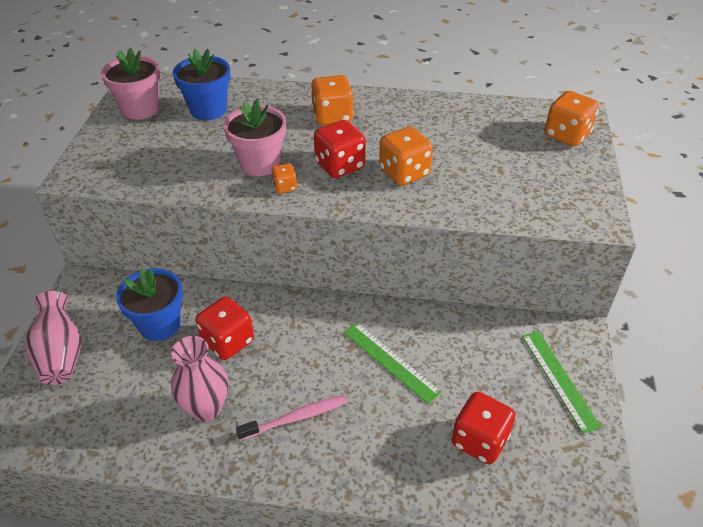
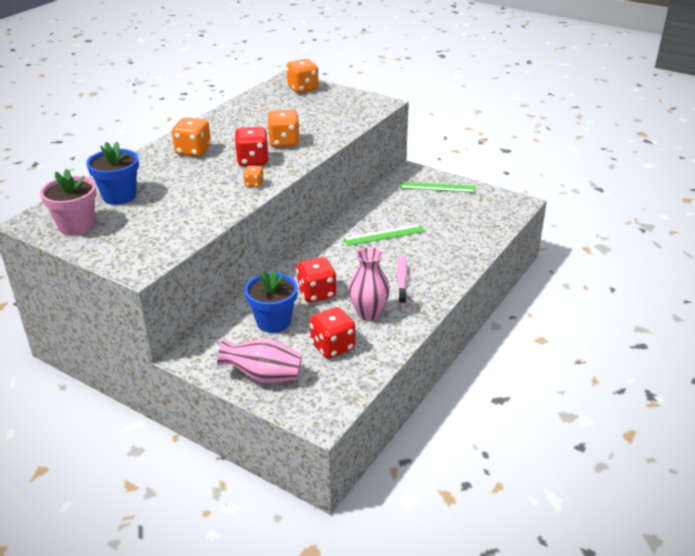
camera: 65 degrees left, 10 degrees down
pink flower pot [223,99,286,176] -> none
red dice [452,392,515,464] -> red dice moved to [310,307,355,359]

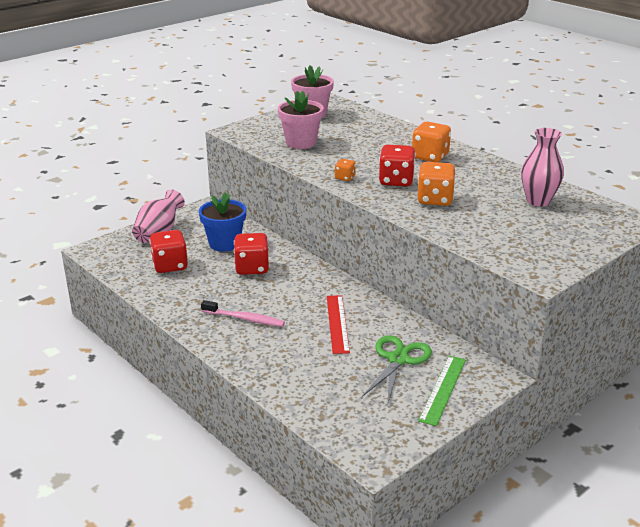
camera: 105 degrees right, 5 degrees down
blue flower pot [86,142,139,205] -> none
orange dice [286,59,319,93] -> none
green ruler [343,224,425,246] -> red ruler [327,295,350,354]
pink vase [349,247,390,321] -> pink vase moved to [521,128,564,207]
none -> pink flower pot [278,91,324,149]
none -> green scissors [362,335,432,402]

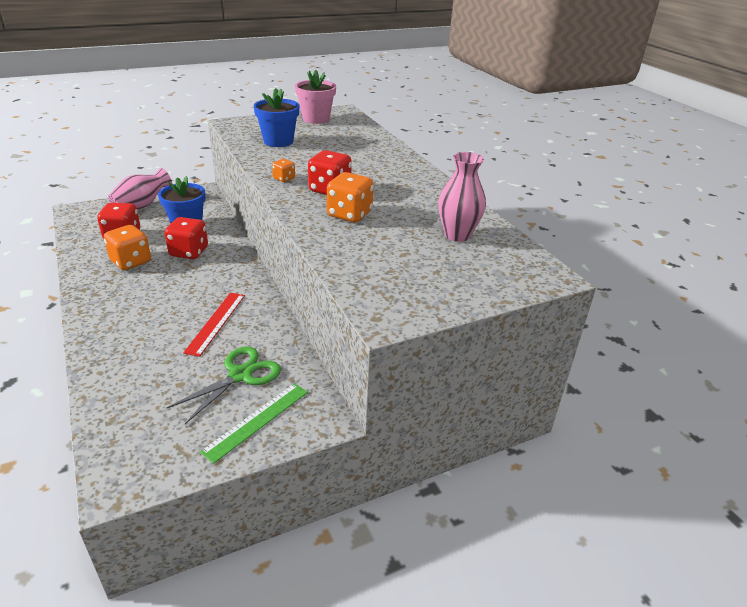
camera: 15 degrees right, 5 degrees up
pink toothbrush [201,300,285,327] -> none
pink flower pot [278,91,324,149] -> blue flower pot [253,88,300,147]
orange dice [412,122,451,162] -> orange dice moved to [104,225,151,270]

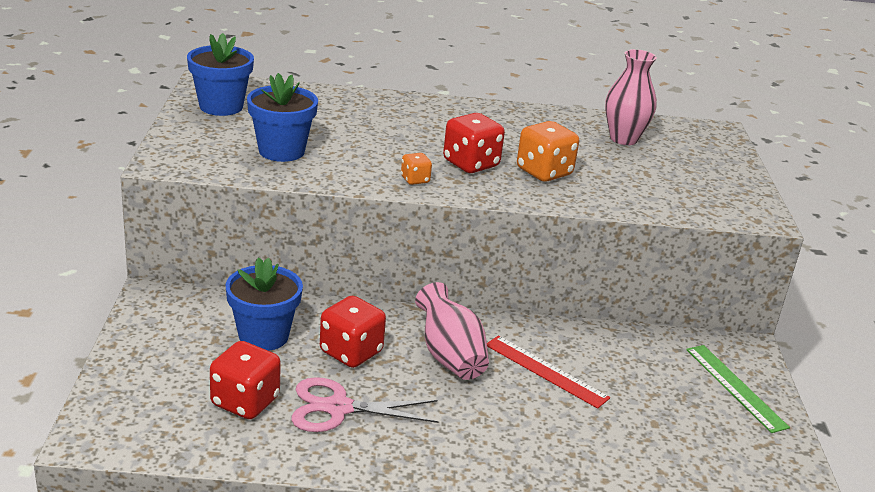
camera: 65 degrees left, 5 degrees down
orange dice [104,225,151,270] -> pink scissors [291,377,438,432]
pink vase [108,168,172,210] -> pink vase moved to [415,282,489,380]
green scissors [167,346,281,424] -> none
pink flower pot [295,70,336,124] -> blue flower pot [187,33,254,116]

